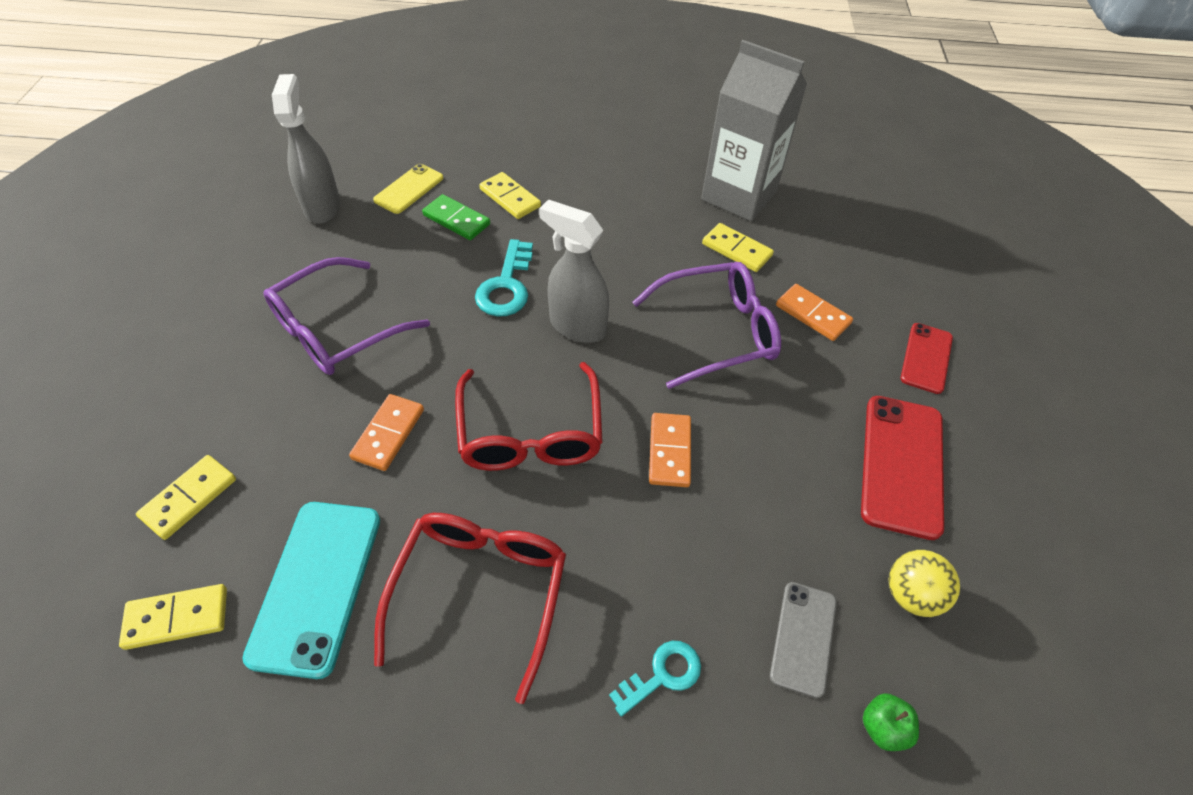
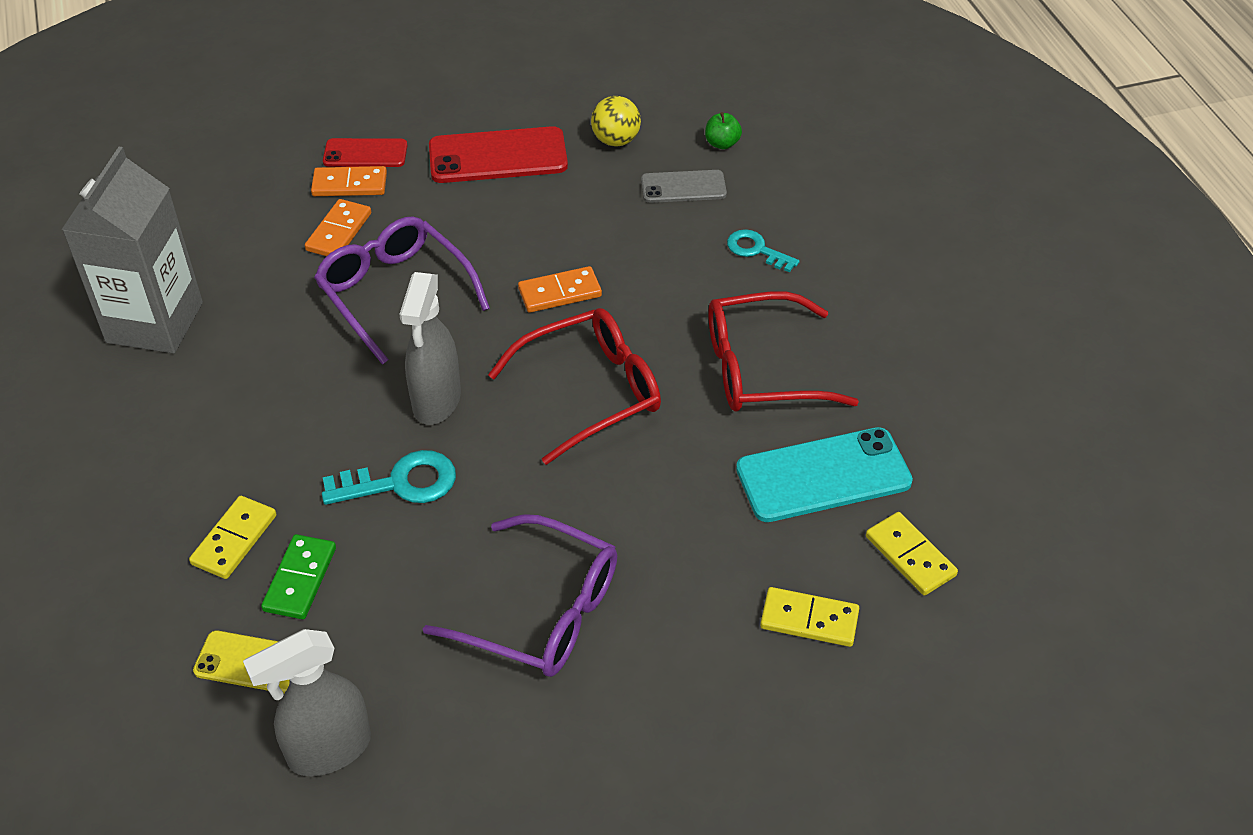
camera: 110 degrees left, 5 degrees down
orange domino [349,394,424,471] -> orange domino moved to [311,166,387,196]
yellow domino [702,223,774,272] -> none

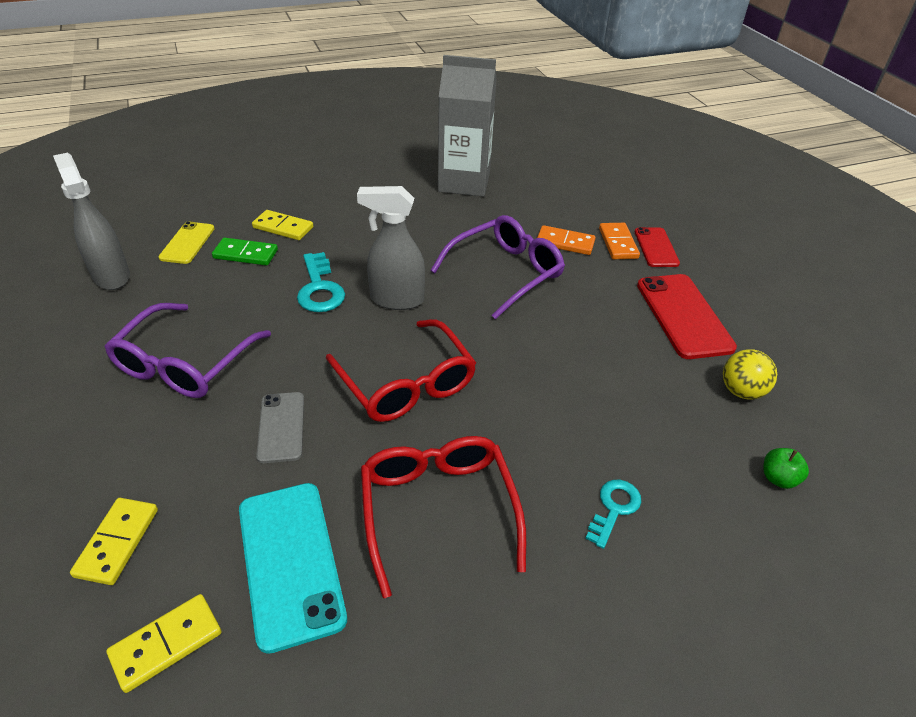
camera: 85 degrees right, 5 degrees down
orange domino [518,266,602,313] -> none
grey phone [641,170,727,203] -> grey phone moved to [256,392,304,463]

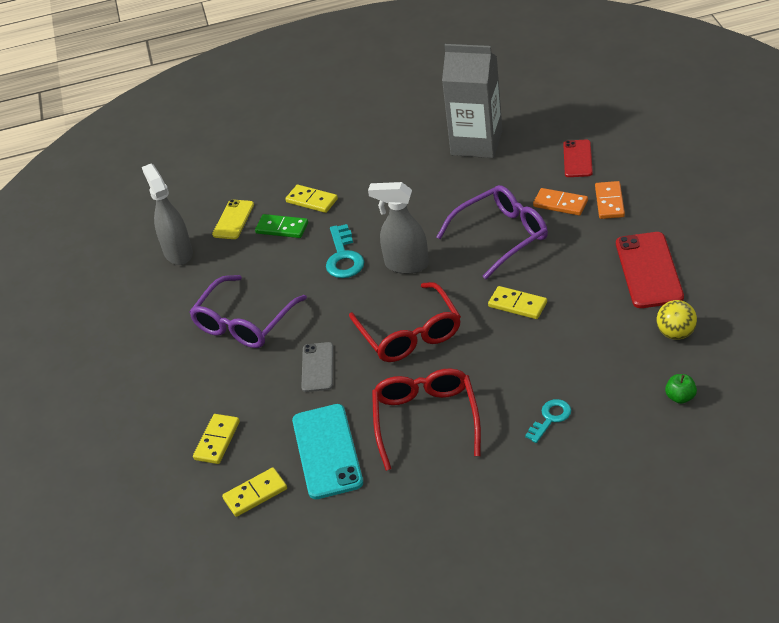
camera: 15 degrees right, 0 degrees up
red phone [635,227,680,267] -> red phone moved to [563,140,593,177]
none -> yellow domino [488,286,547,319]

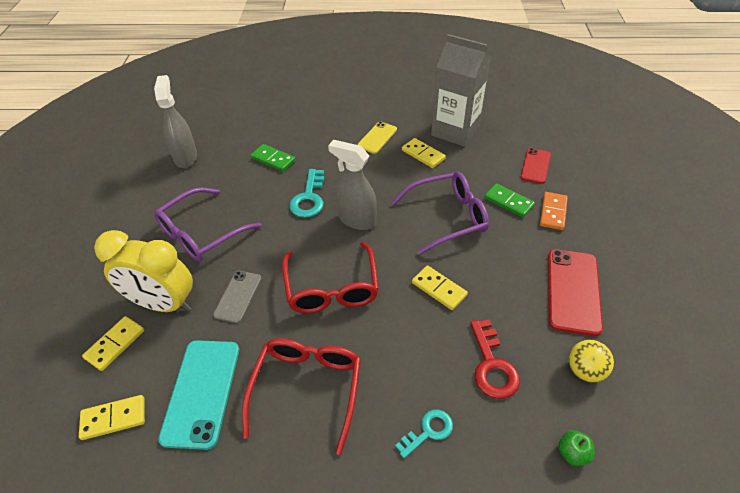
camera: 10 degrees right, 5 degrees up
yellow phone [212,199,254,239] -> yellow phone moved to [357,121,397,154]
yellow domino [285,185,338,213] -> yellow domino moved to [402,138,446,168]
orange domino [533,188,588,216] -> green domino [484,183,535,217]
none -> yellow clock [94,230,193,312]
none -> red key [470,319,520,399]

